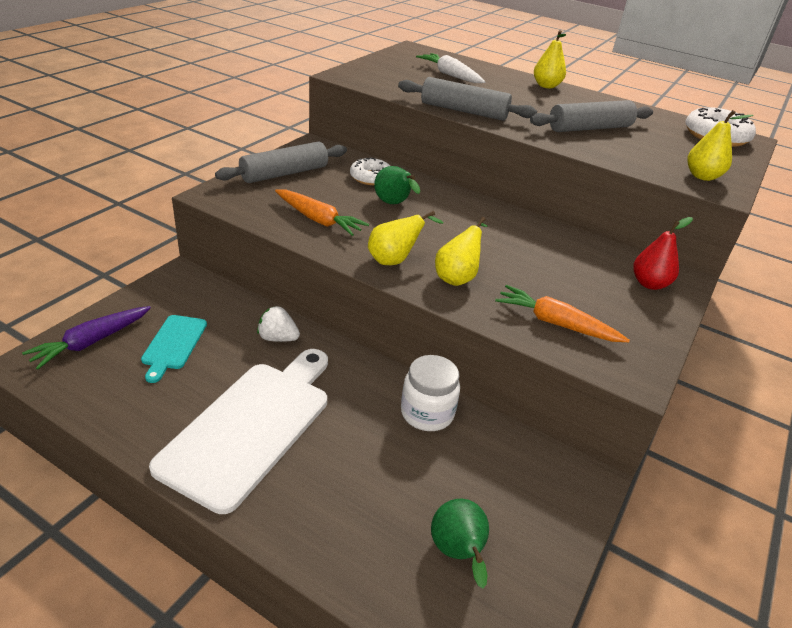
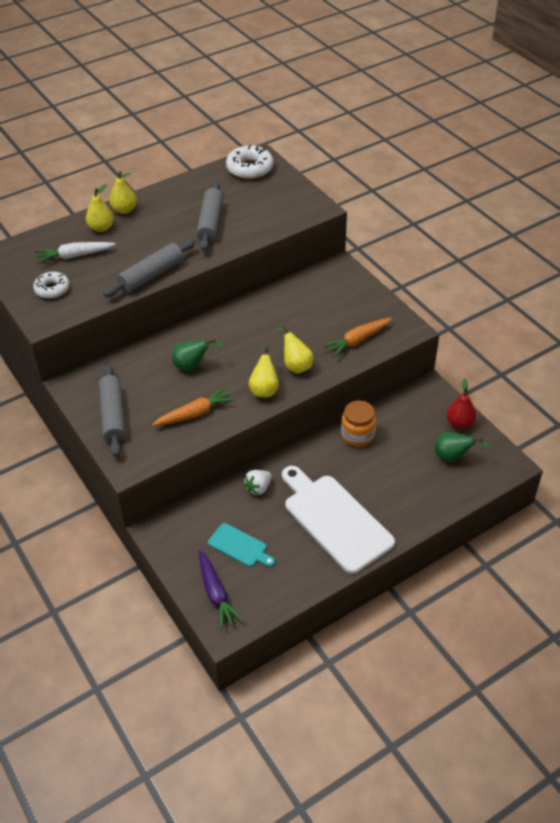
camera: 60 degrees left, 10 degrees up
white donut [350,157,390,185] -> white donut moved to [33,272,70,299]
white jar [401,355,460,431] -> orange jar [341,400,376,447]
red pear [633,217,693,290] -> red pear moved to [447,378,476,429]
yellow pear [687,110,753,181] -> yellow pear moved to [86,184,114,232]

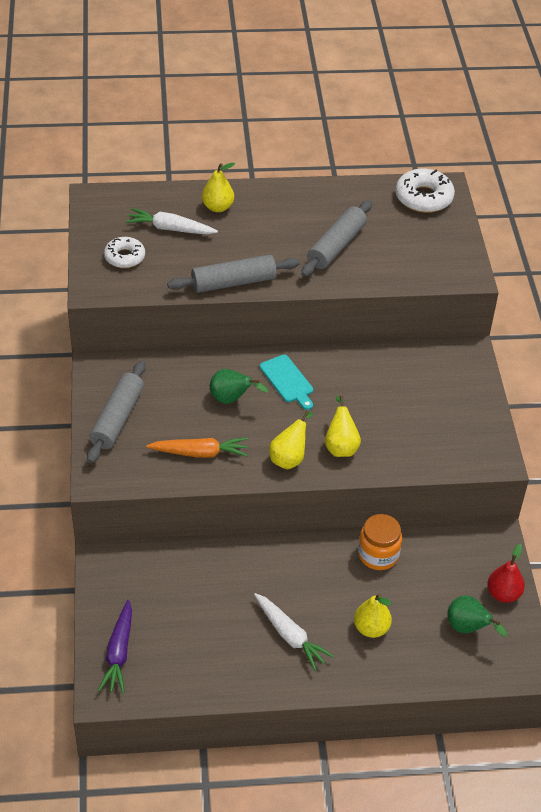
camera: 25 degrees right, 0 degrees up
yellow pear [110,171,137,214] -> yellow pear moved to [354,593,392,638]
turquoise cutting board [208,523,275,567] -> turquoise cutting board moved to [260,355,313,410]
white strawberry [244,470,272,495] -> none
white cutting board [282,466,395,574] -> white carrot [254,593,334,671]
orange carrot [323,318,392,357] -> none

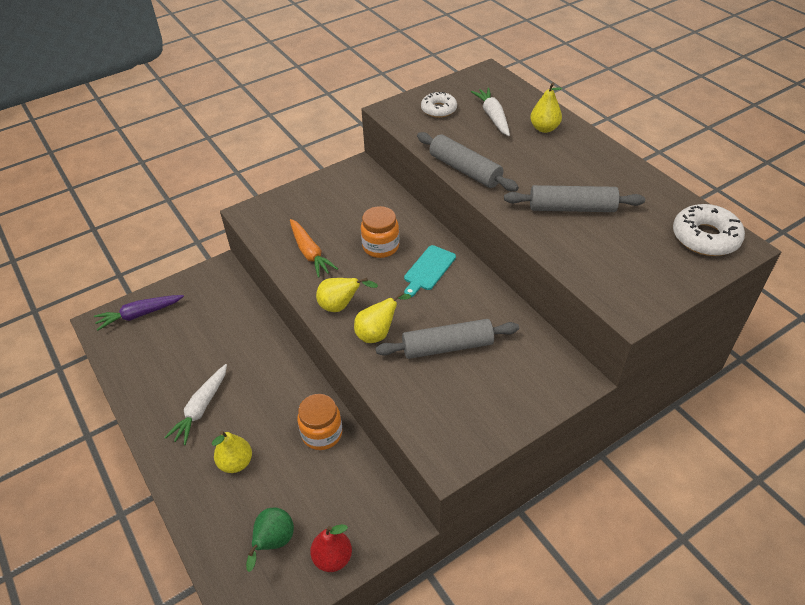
camera: 65 degrees right, 0 degrees up
grey rolling pin [87,361,146,463] -> grey rolling pin moved to [375,319,519,359]
green pear [210,369,268,404] -> orange jar [361,206,399,258]

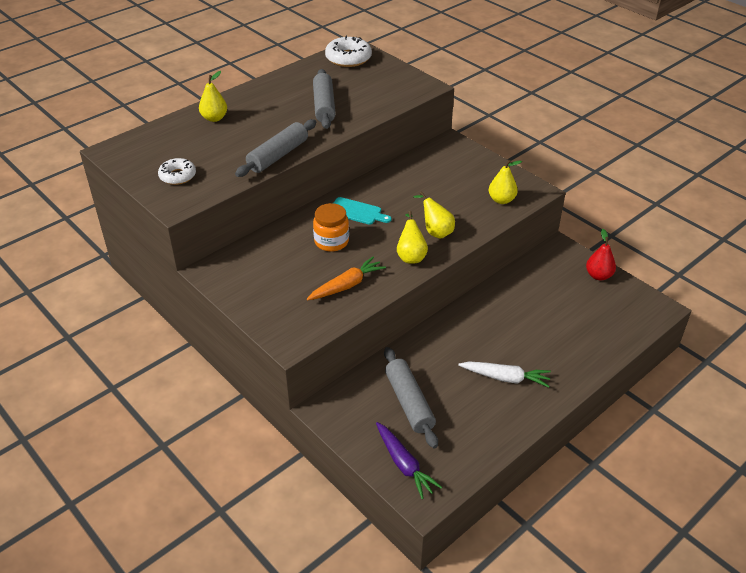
camera: 100 degrees left, 5 degrees down
yellow pear [212,431,252,473] -> yellow pear moved to [489,160,522,204]
green pear [246,507,294,572] -> none
orange jar [297,394,342,450] -> none
grey rolling pin [375,319,519,359] -> grey rolling pin moved to [384,347,438,448]
white carrot [471,88,510,136] -> none

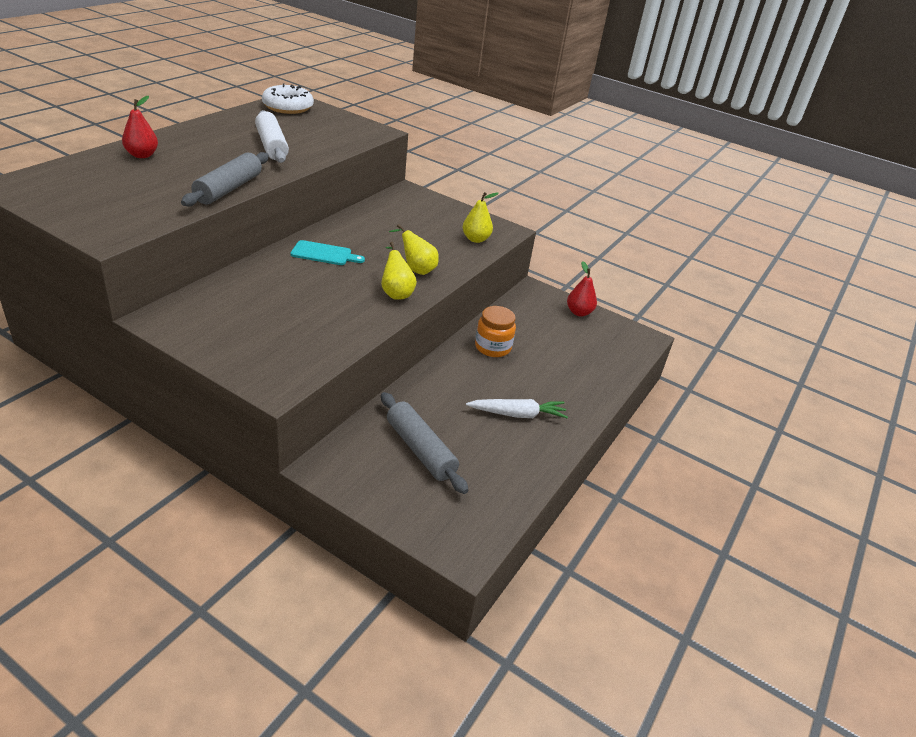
camera: 20 degrees left, 5 degrees down
white donut [158,158,196,185] -> none
yellow pear [199,71,227,122] -> red pear [122,96,158,158]
orange carrot [307,257,386,300] -> none
grey rolling pin [313,69,336,129] -> white rolling pin [255,110,289,163]
orange jar [313,203,349,252] -> orange jar moved to [475,306,516,357]
purple carrot [376,422,442,499] -> none

